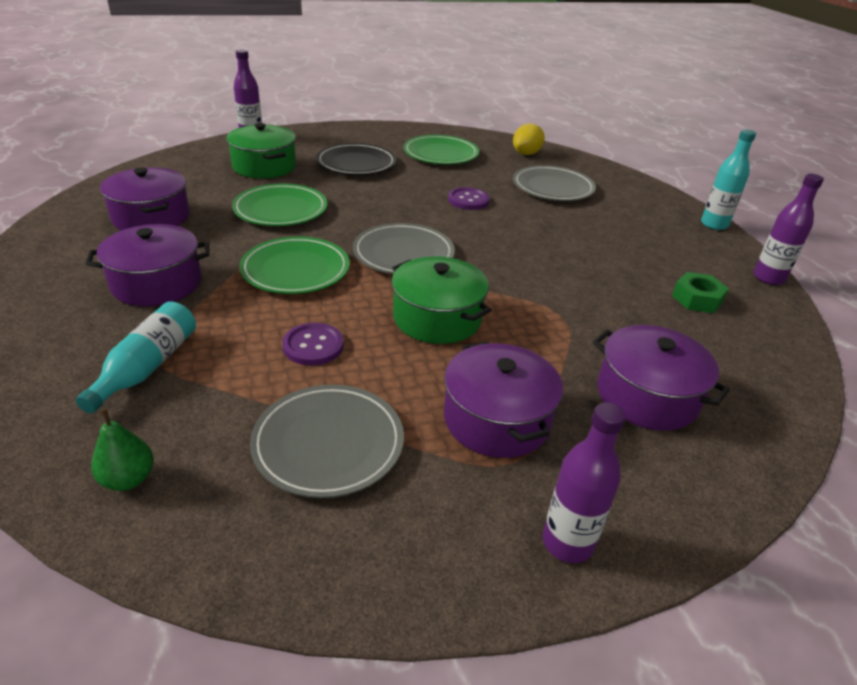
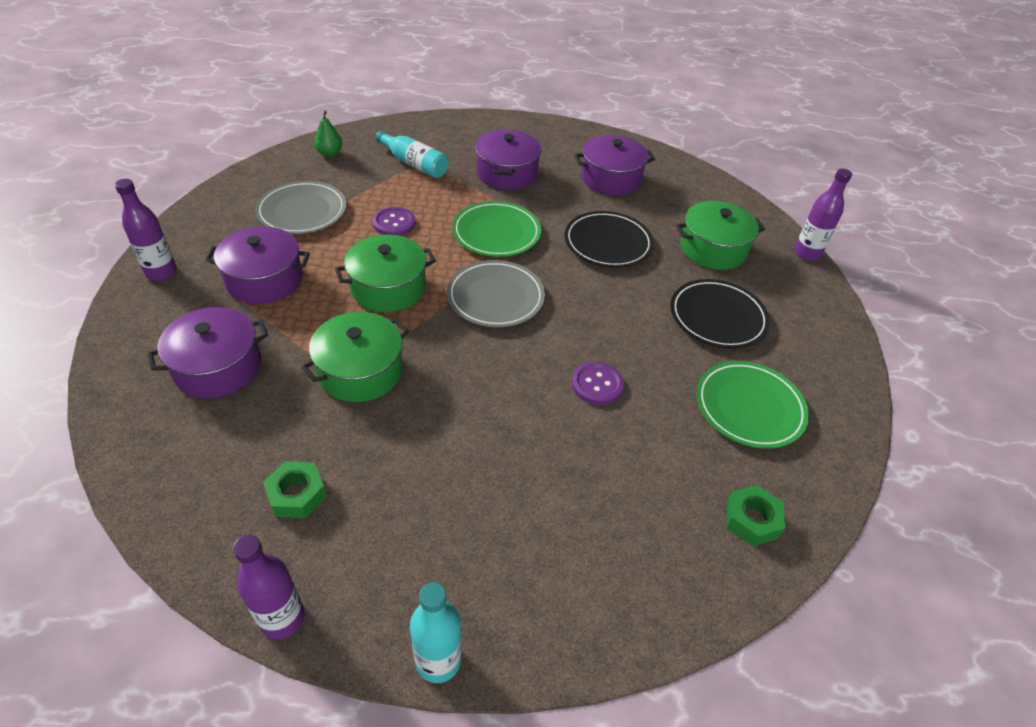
camera: 110 degrees right, 10 degrees up
green plate [232,184,327,226] -> black plate [565,211,654,268]
yellow lemon [513,123,545,155] -> green nut [726,485,785,546]
grey plate [513,165,596,201] -> none
none -> green pot [301,312,409,402]

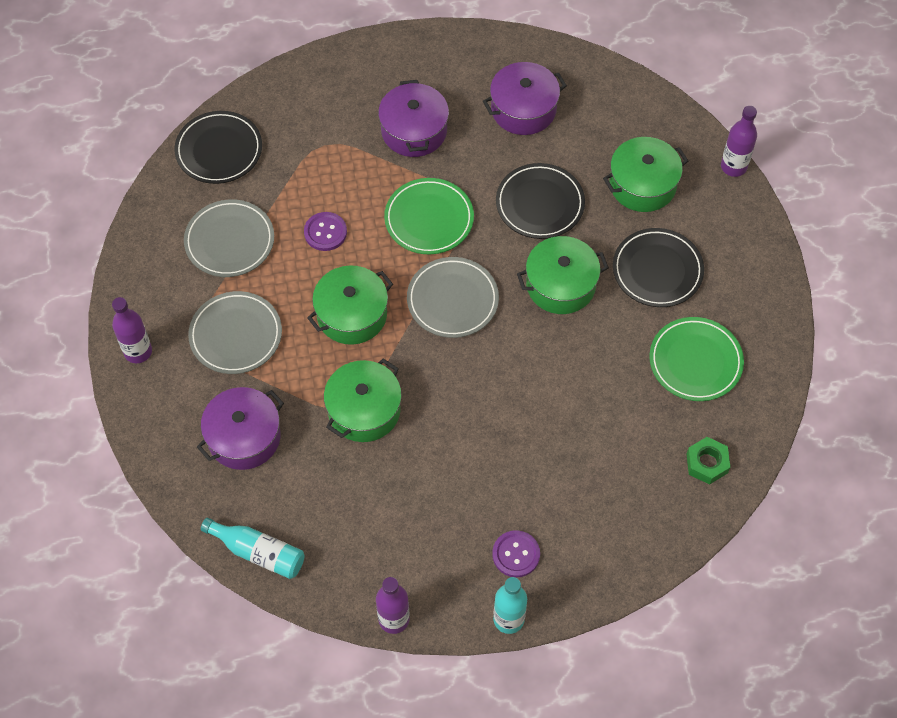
camera: 10 degrees left, 15 degrees up
purple pot [205,226,310,304] -> grey plate [188,291,282,374]
green nut [263,461,327,518] -> none
green pear [314,111,342,157] -> black plate [174,111,262,184]
turquoise bottle [375,131,449,178] -> turquoise bottle moved to [201,518,305,579]
purple button [572,362,624,405] -> purple button moved to [492,530,540,577]
none -> green pot [517,236,609,314]

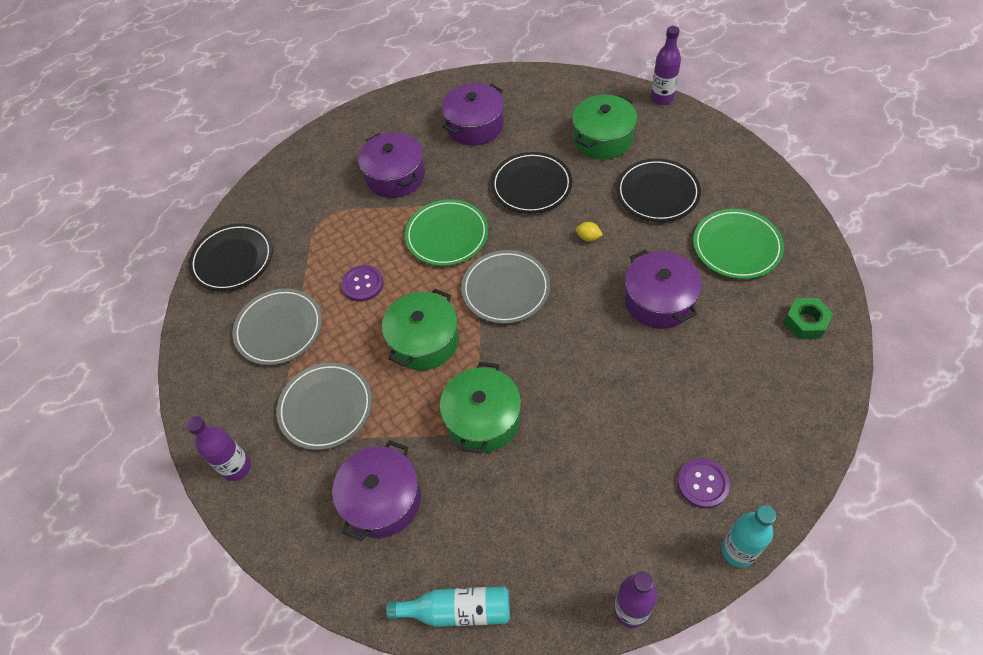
camera: 20 degrees left, 5 degrees down
green pot [517,236,609,314] -> yellow lemon [576,222,603,242]
none -> purple pot [624,249,702,329]

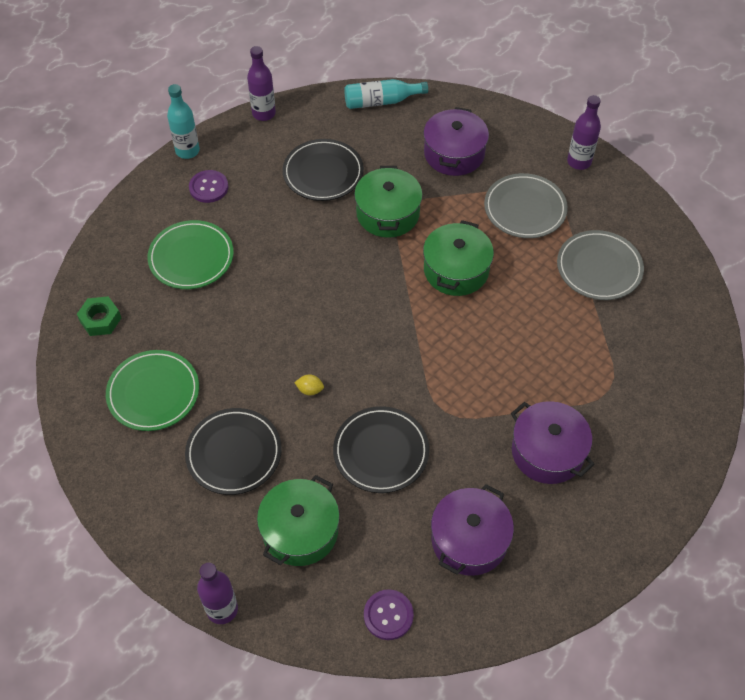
camera: 165 degrees right, 0 degrees up
black plate [189,223,273,291] -> black plate moved to [283,139,364,201]
purple button [342,265,384,302] -> purple button moved to [364,590,414,640]
green plate [405,199,488,266] -> green plate moved to [148,220,234,289]
grey plate [461,250,550,324] -> none
purple pot [624,249,702,329] -> none

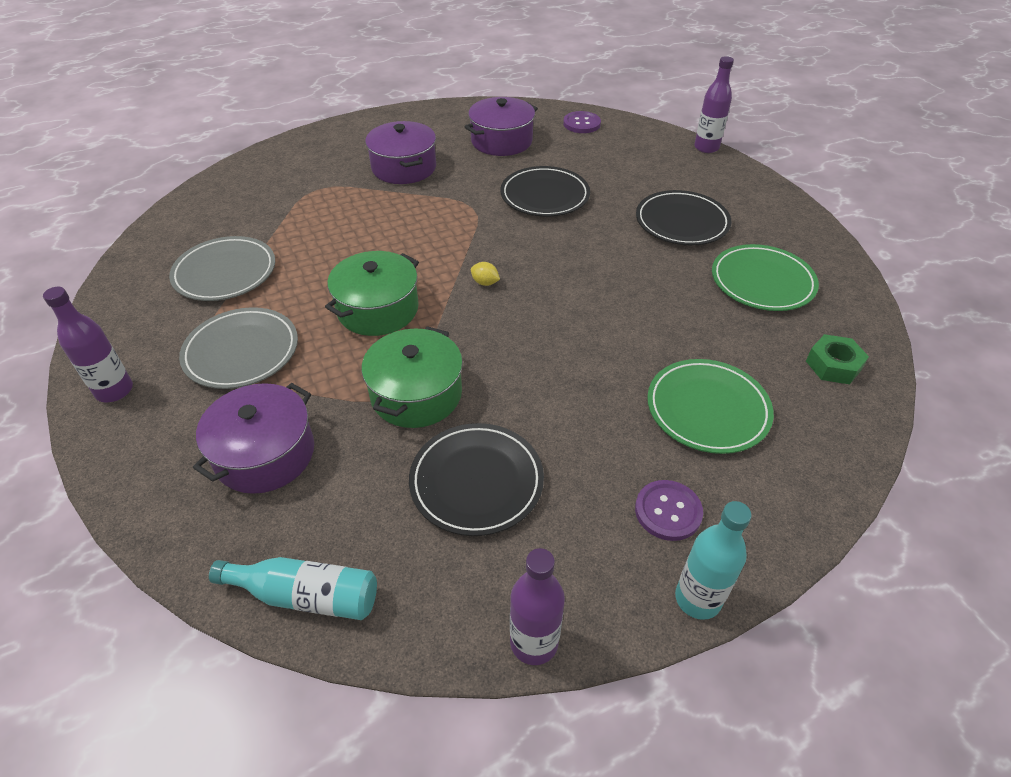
camera: 160 degrees left, 10 degrees down
green pot [257,475,340,566] -> none
yellow lemon [294,374,324,395] -> yellow lemon moved to [471,262,500,286]

